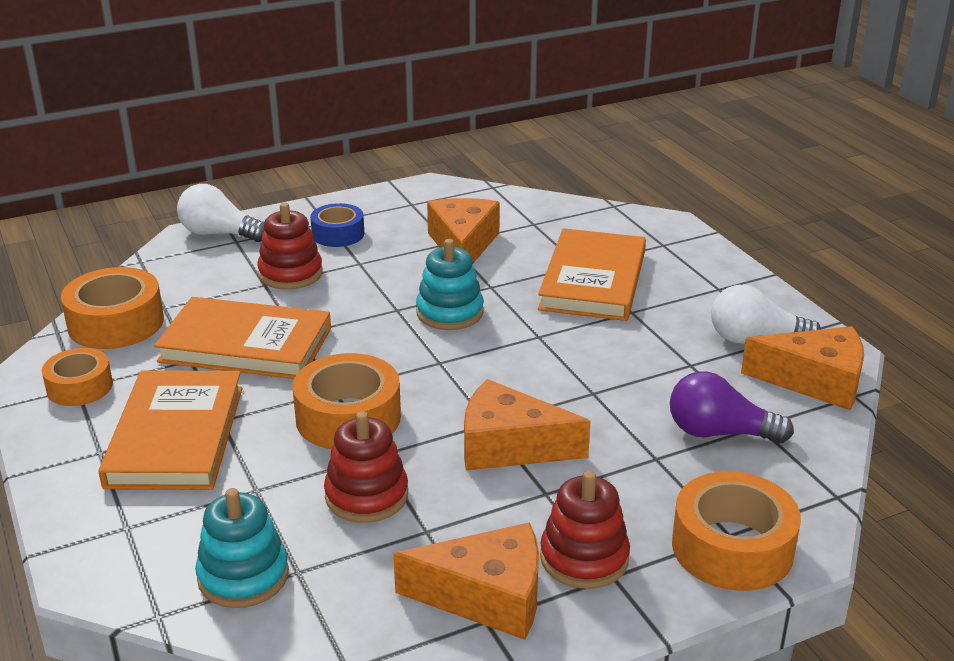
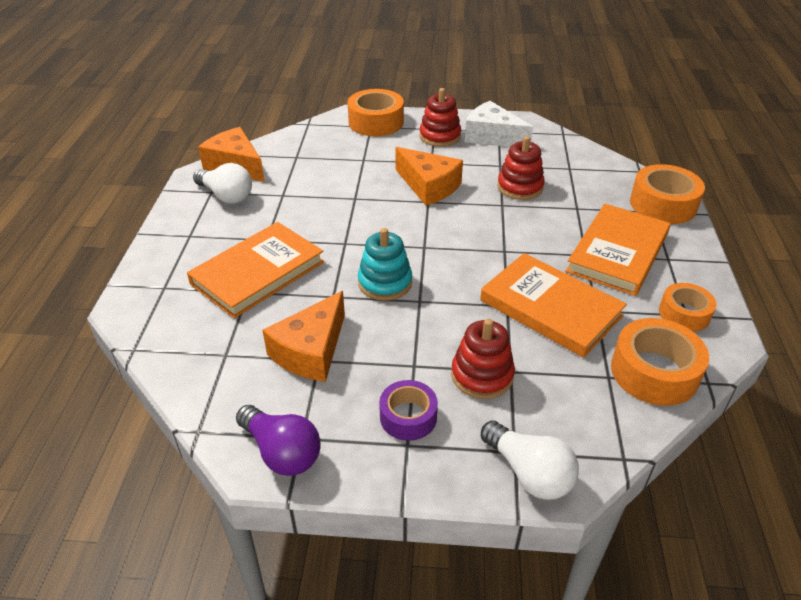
camera: 150 degrees left, 10 degrees up
turquoise stacking toy [195,488,289,608] -> none
orange tape [292,353,401,449] -> orange tape moved to [630,164,705,224]
blue tape [310,203,364,247] -> purple tape [379,380,438,441]
orange cheese [393,522,539,640] -> white cheese [465,101,533,147]
purple light bulb [670,371,794,443] -> purple light bulb moved to [236,405,321,476]

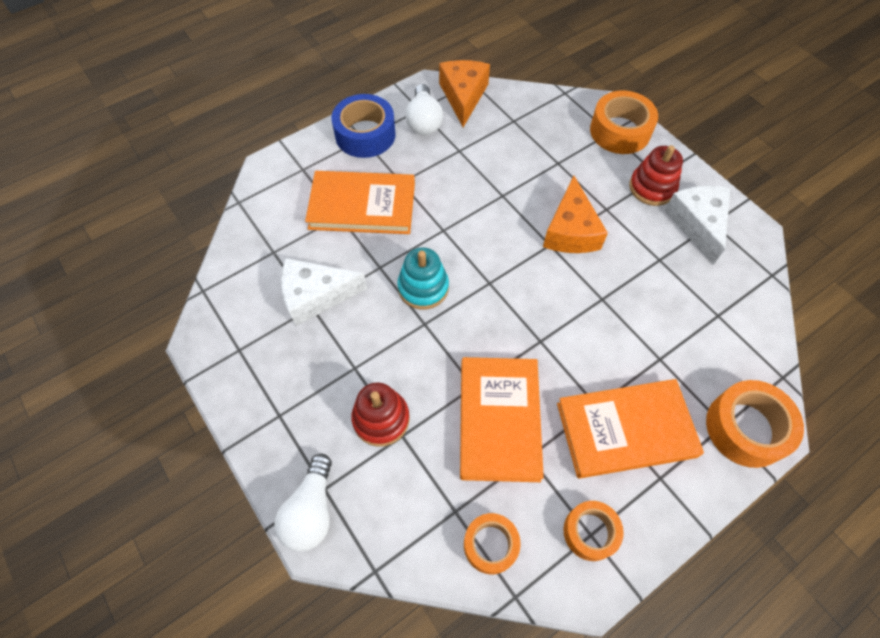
camera: 50 degrees right, 20 degrees up
purple light bulb [236,405,321,476] -> none
orange cheese [262,291,345,382] -> white cheese [281,258,367,326]
purple tape [379,380,438,441] -> none
red stacking toy [497,136,545,200] -> none
orange tape [611,318,709,406] -> orange tape [464,513,521,574], size x0.63
none -> blue tape [332,94,396,158]

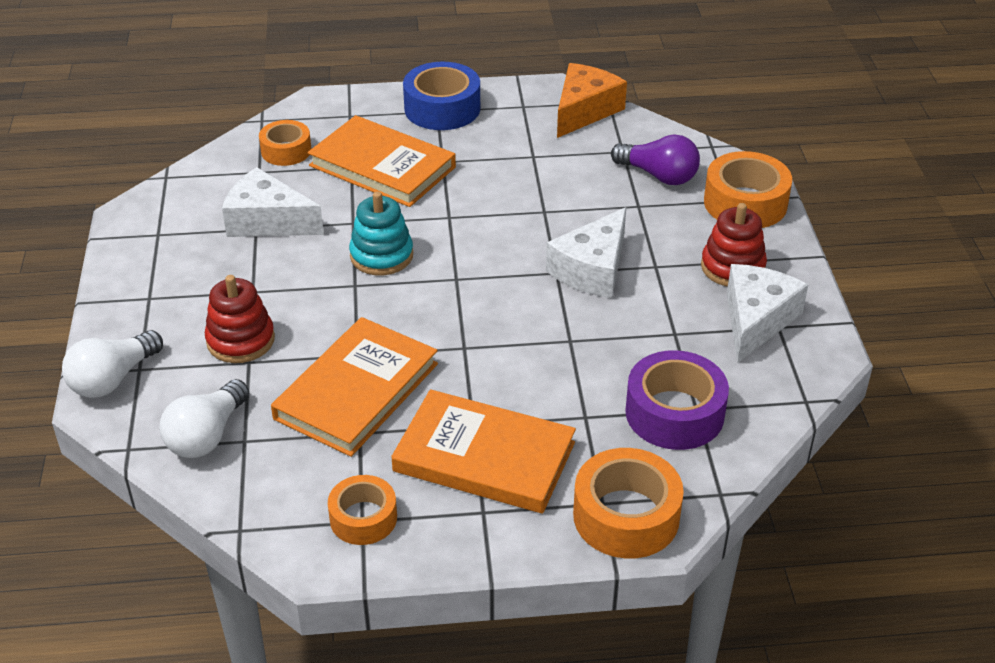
camera: 30 degrees right, 20 degrees down
white light bulb [405,84,443,135] -> white light bulb moved to [159,379,249,458]
orange tape [464,513,521,574] -> orange tape moved to [259,120,311,166]
orange cheese [543,176,608,253] -> white cheese [546,207,626,298]
none -> purple light bulb [611,134,700,185]
none -> purple tape [625,350,729,450]

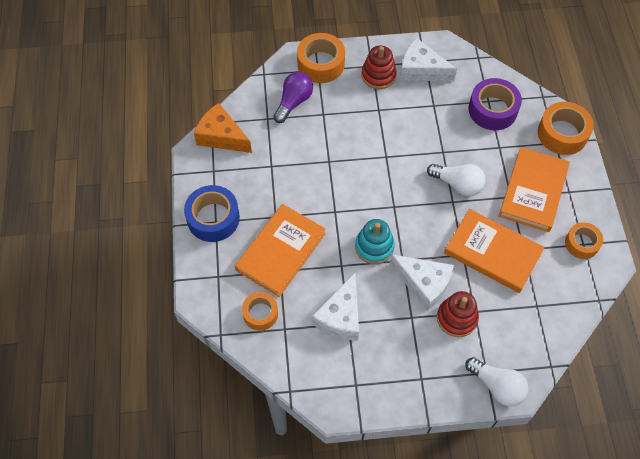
camera: 90 degrees left, 20 degrees up
white light bulb [159,379,249,458] -> white light bulb moved to [427,164,485,196]
white cheese [546,207,626,298] -> white cheese moved to [390,254,454,311]

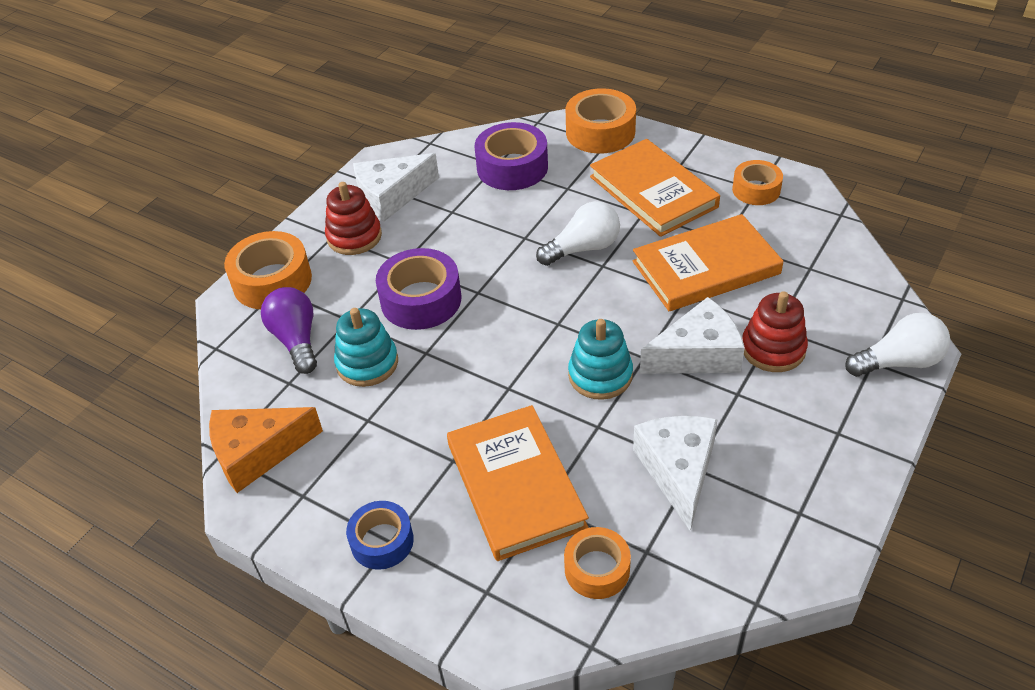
camera: 50 degrees left, 15 degrees down
blue tape [184,185,240,242] -> blue tape [346,501,414,570], size x0.63
white cheese [312,273,359,340] -> white cheese turned 150 degrees counterclockwise [633,416,718,531]
none -> turquoise stacking toy [334,308,398,387]
none -> purple tape [376,248,461,330]

